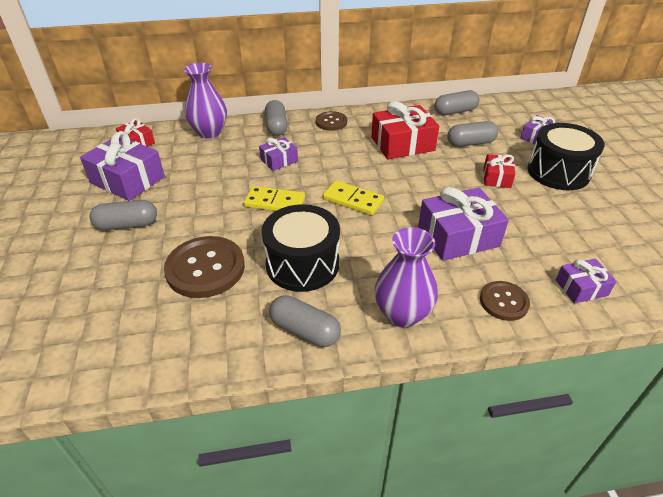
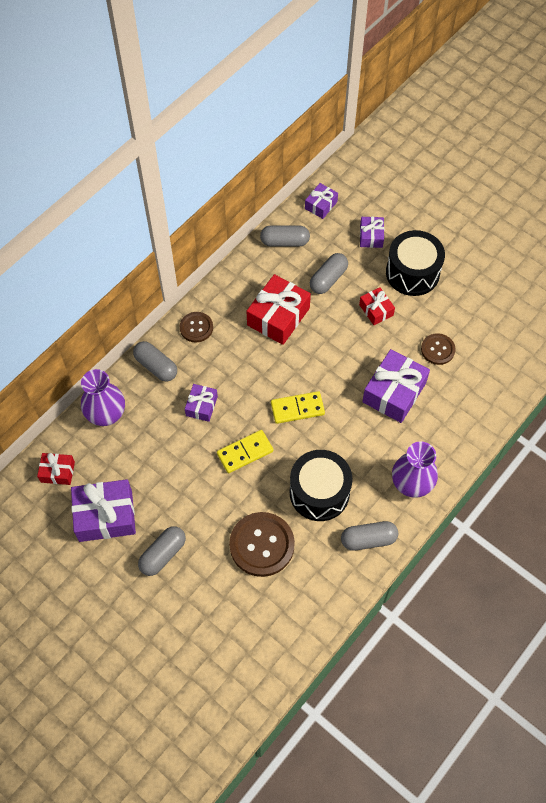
camera: 40 degrees left, 20 degrees up
grey capsule [434,90,480,115] -> grey capsule turned 60 degrees clockwise [260,225,310,247]
brown button [480,281,530,321] -> brown button moved to [421,333,456,365]
purple gift [556,259,617,304] -> purple gift moved to [305,183,338,219]

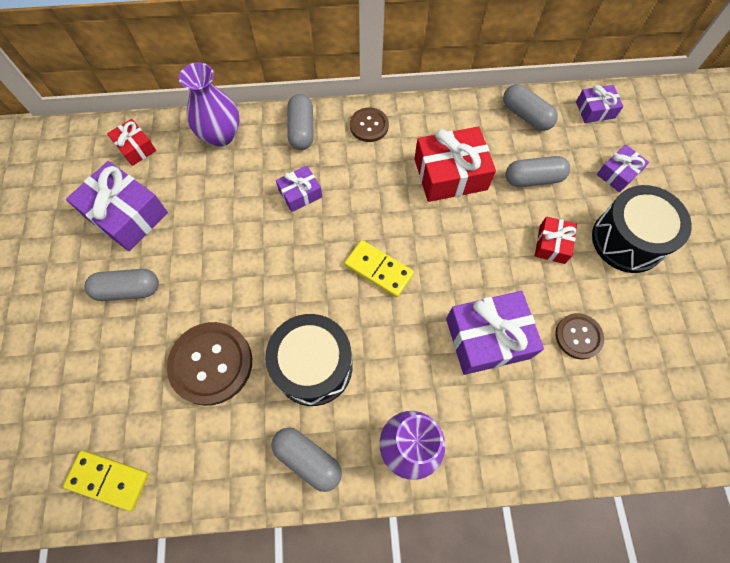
camera: 45 degrees right, 5 degrees up
yellow domino [217,430,273,473] -> yellow domino moved to [63,451,149,511]

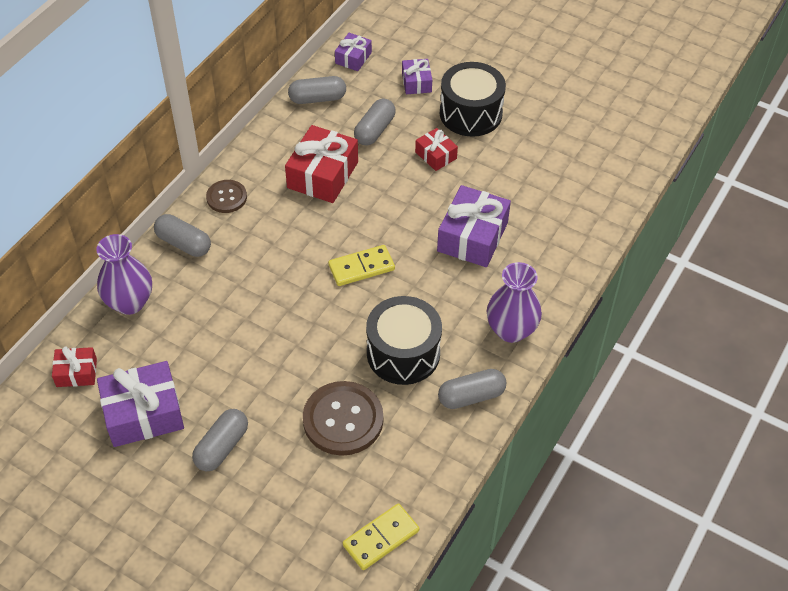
camera: 55 degrees left, 15 degrees down
purple gift [276,166,322,212] -> none
brown button [555,313,604,359] -> none

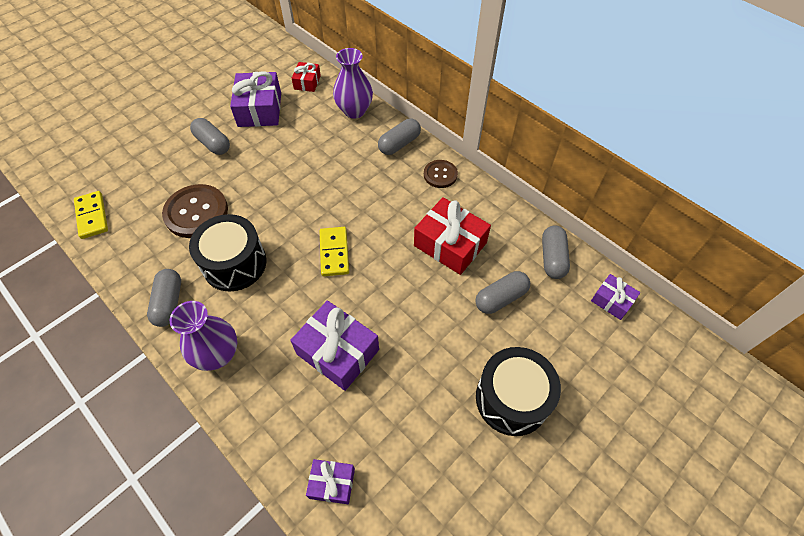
camera: 105 degrees right, 5 degrees up
grey capsule [354,99,396,145] -> grey capsule turned 75 degrees counterclockwise [475,271,530,314]
purple gift [402,59,432,94] -> purple gift moved to [306,459,355,504]
red gift [415,128,458,171] -> none

